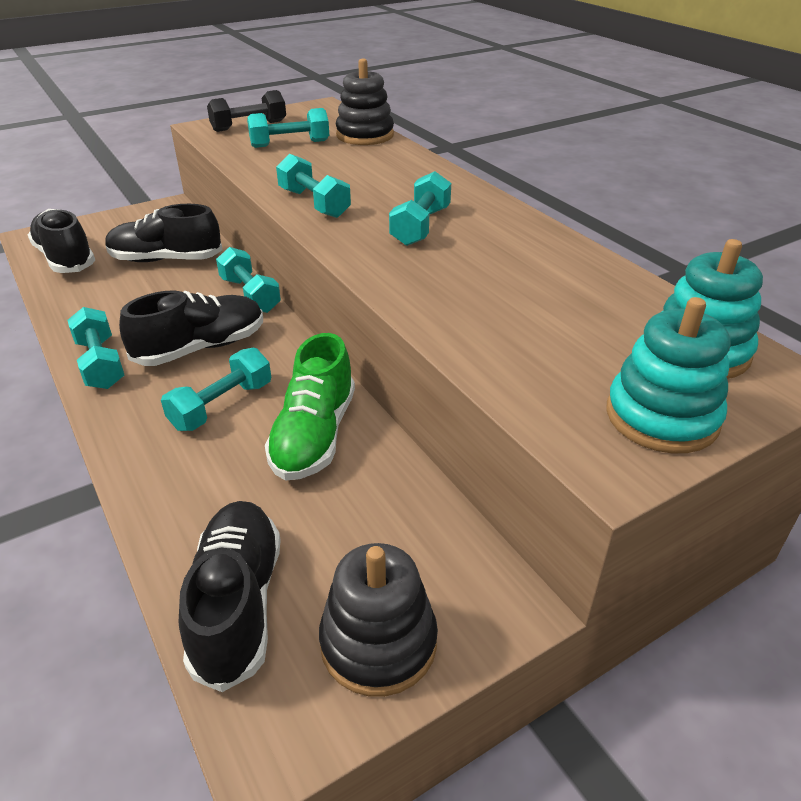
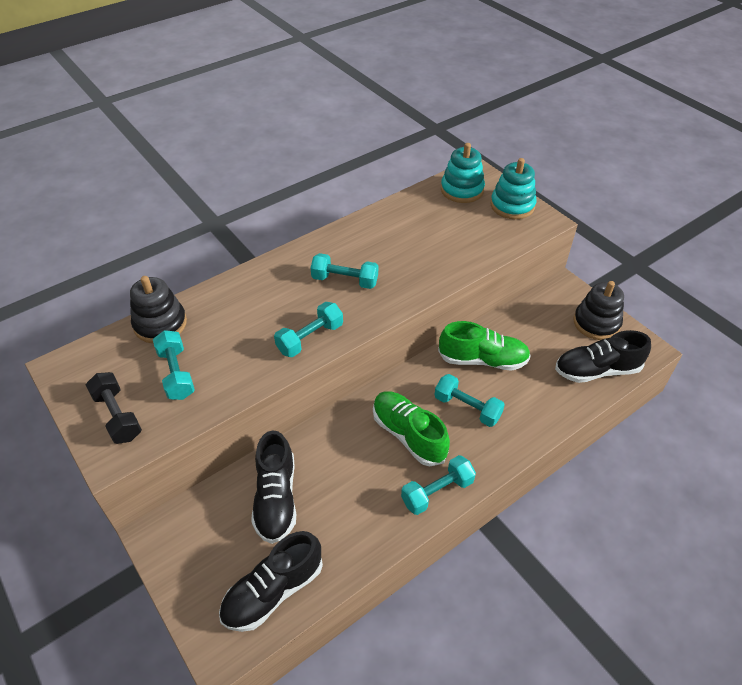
camera: 95 degrees left, 10 degrees up
black shoe [119,291,263,366] -> green shoe [373,391,450,466]
turquoise dumbbell [216,247,281,313] -> none

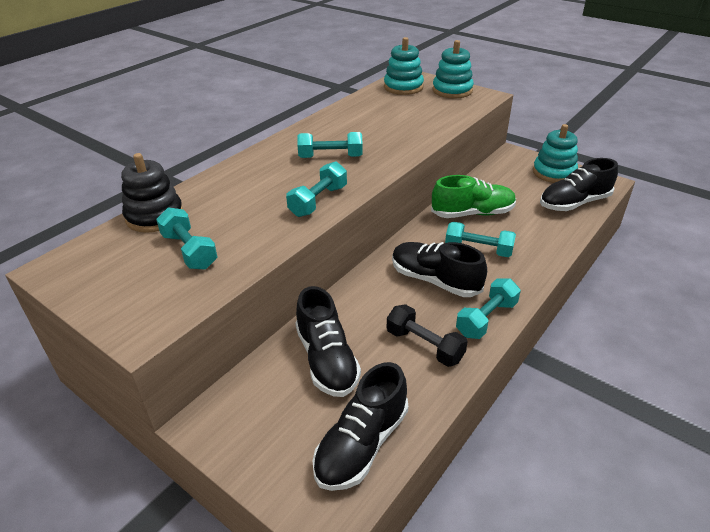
camera: 15 degrees left, 10 degrees down
black dumbbell [86,372,142,444] -> black dumbbell moved to [387,304,468,367]
green shoe [373,391,450,466] -> black shoe [392,242,487,297]
black stacking toy [574,281,624,340] -> turquoise stacking toy [533,124,578,183]

